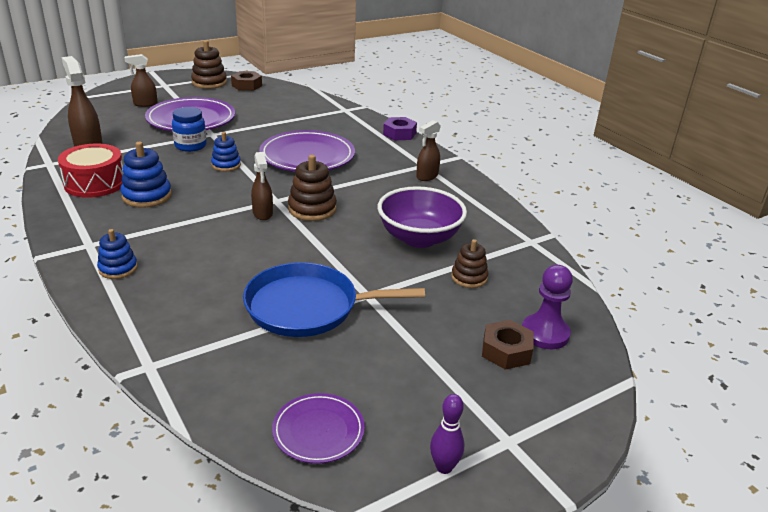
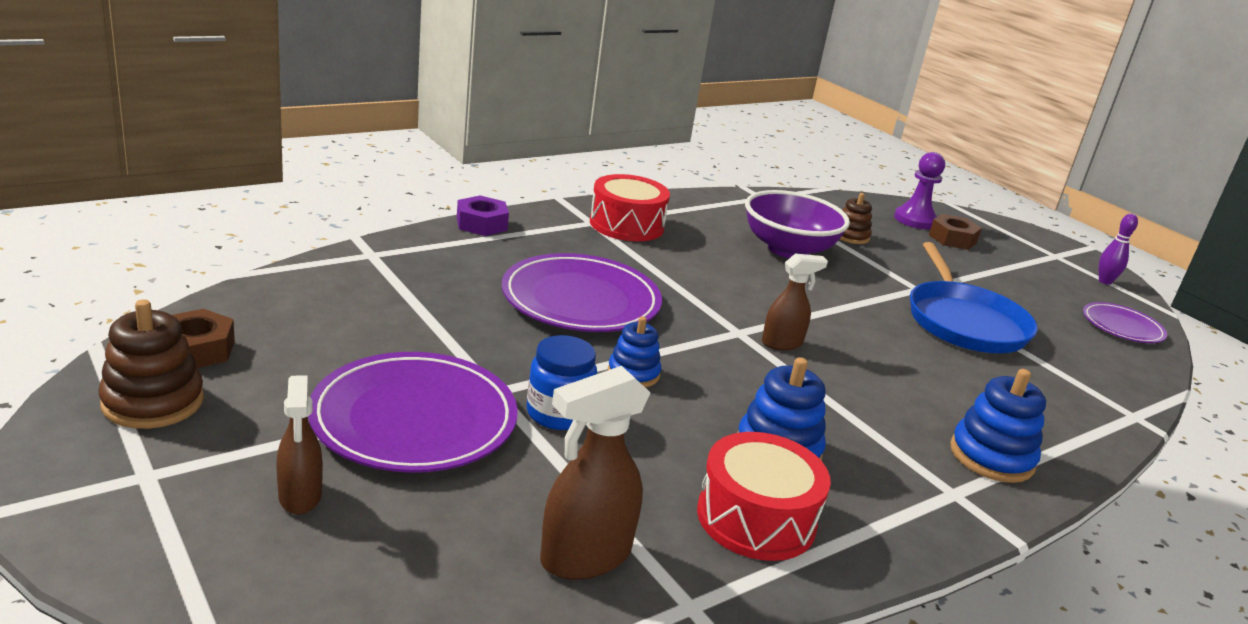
camera: 95 degrees left, 5 degrees down
blue stacking toy [97,229,138,279] -> blue stacking toy [950,369,1046,483], size x1.51
brown stacking toy [288,155,337,221] -> none
brown spray bottle [416,120,441,181] -> red drum [590,174,670,241]

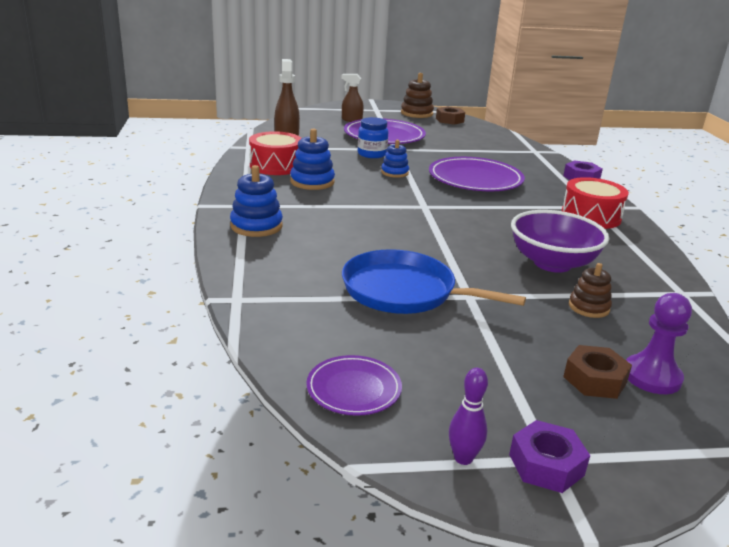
camera: 120 degrees right, 0 degrees up
brown spray bottle [762,254,828,350] -> none
none -> purple nut [509,420,590,493]

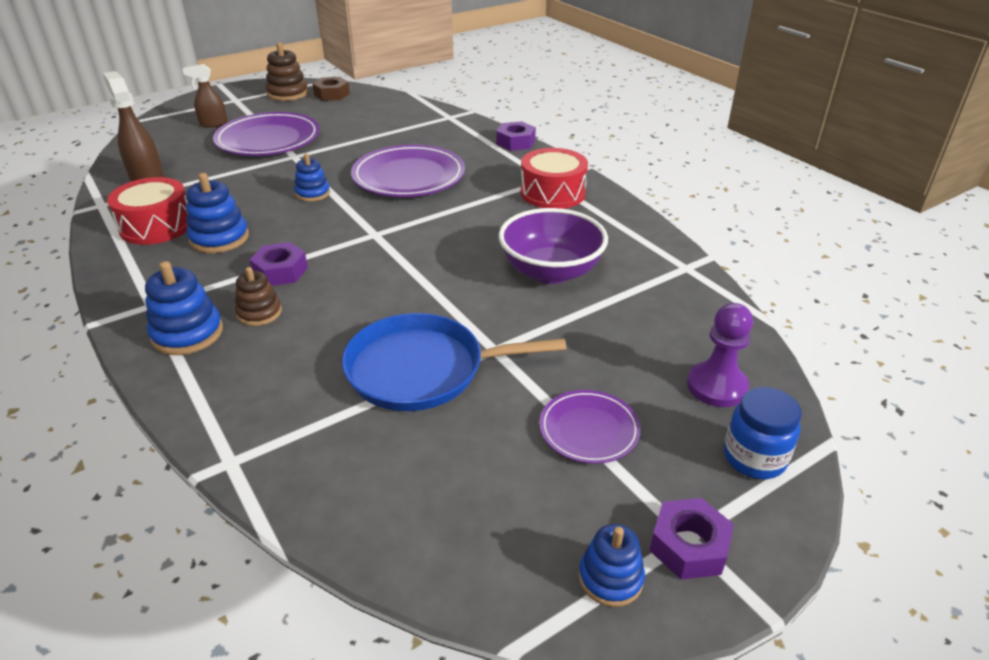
camera: 25 degrees left, 10 degrees up
purple plate [306,355,402,416] -> purple plate moved to [539,390,641,464]
blue jar [358,117,388,158] -> blue jar moved to [724,387,802,479]
purple bowling pin [449,368,488,465] -> blue stacking toy [579,524,645,607]
brown nut [563,345,632,399] -> none
brown stacking toy [569,263,612,318] -> brown stacking toy moved to [235,267,282,326]
none -> purple nut [249,242,308,286]

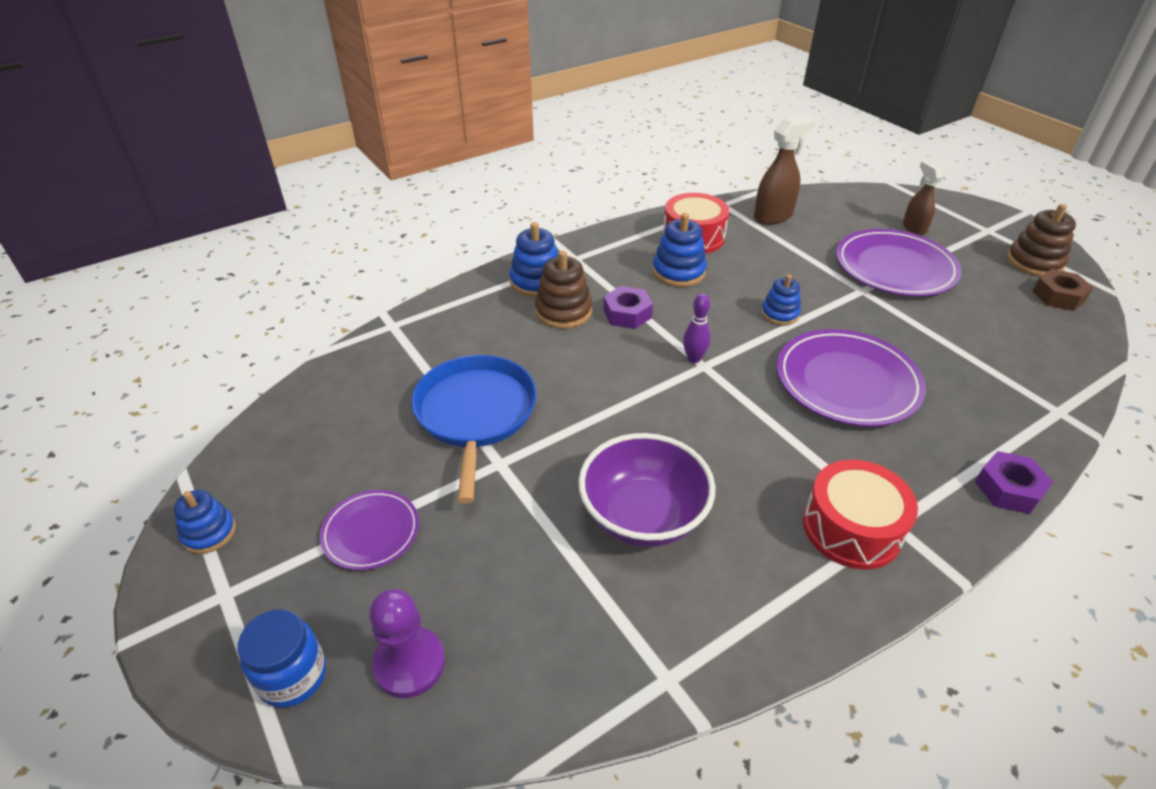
camera: 90 degrees right, 5 degrees up
brown stacking toy [235,267,282,326] -> brown stacking toy [535,251,592,329], size x1.51
purple nut [649,498,734,580] -> none
none -> purple bowling pin [683,294,711,363]

